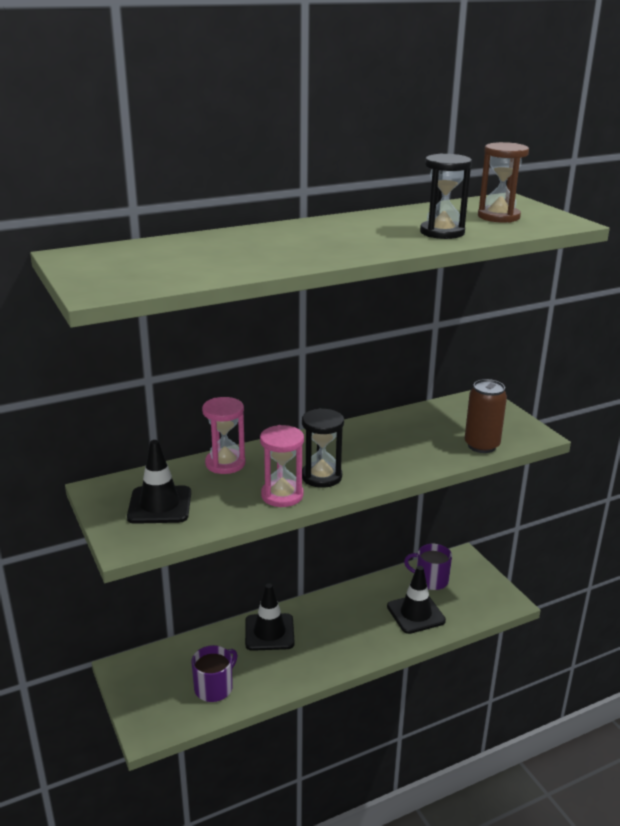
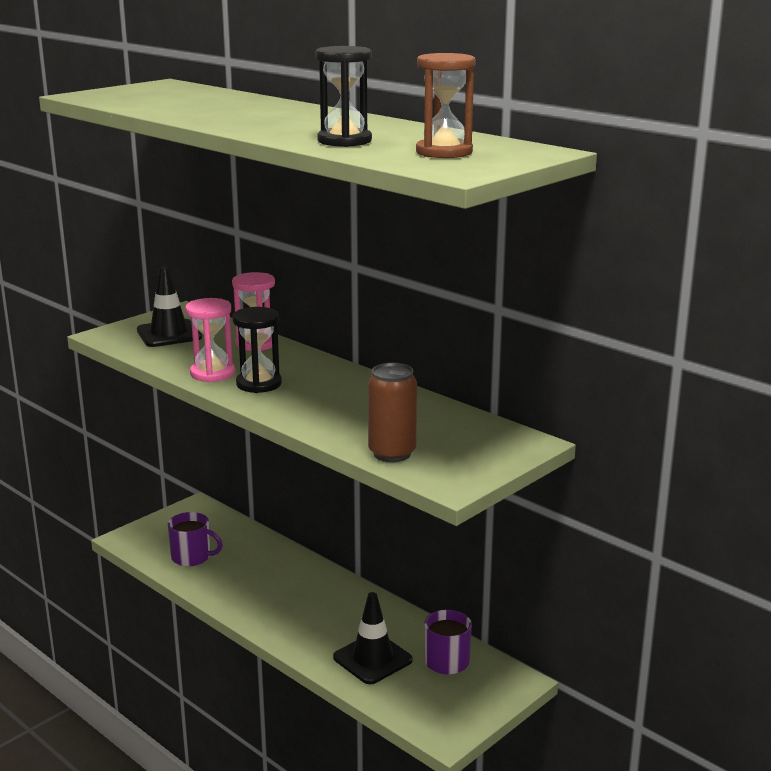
camera: 70 degrees right, 5 degrees down
black traffic cone [245,583,295,651] -> none

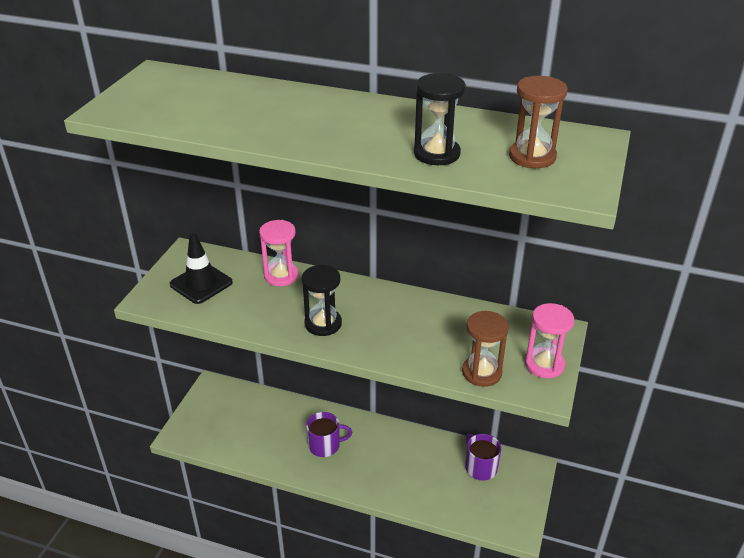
camera: 25 degrees left, 15 degrees up
purple mug [168,512,223,566] -> purple mug moved to [306,412,352,457]
pink hourglass [185,298,235,382] -> pink hourglass moved to [525,303,574,378]
black traffic cone [333,592,413,684] -> none
brown can [368,363,417,462] -> brown hourglass [462,311,509,387]

